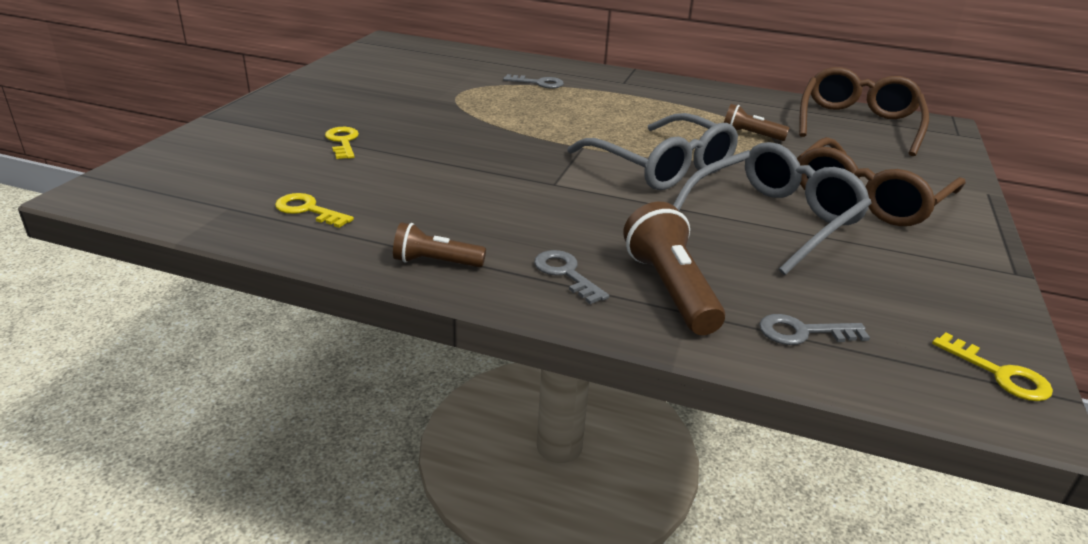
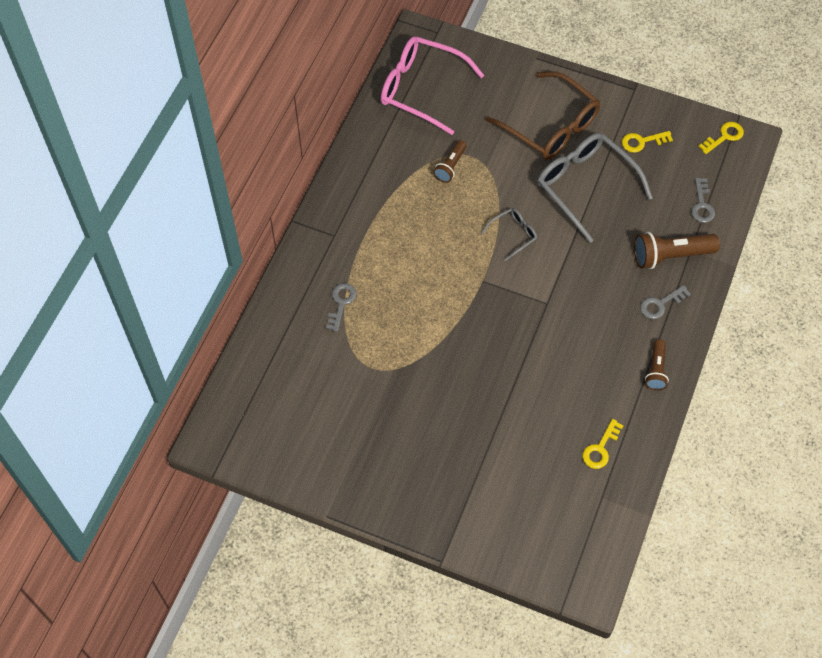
camera: 85 degrees left, 30 degrees up
yellow key [325,127,359,159] -> yellow key moved to [622,131,673,153]
grey glasses [567,113,738,190] -> grey glasses [481,208,537,261], size x0.48
brown glasses [799,67,929,156] -> pink glasses [381,37,484,135]

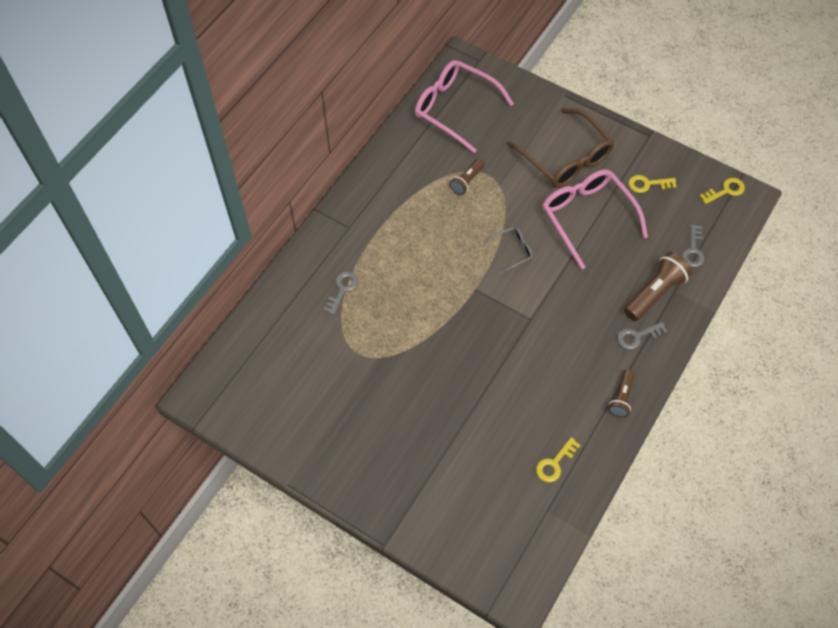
camera: 10 degrees right, 0 degrees up
grey glasses [537,133,653,243] -> pink glasses [542,169,648,270]
brown flashlight [634,232,720,269] -> brown flashlight turned 135 degrees clockwise [624,252,693,321]

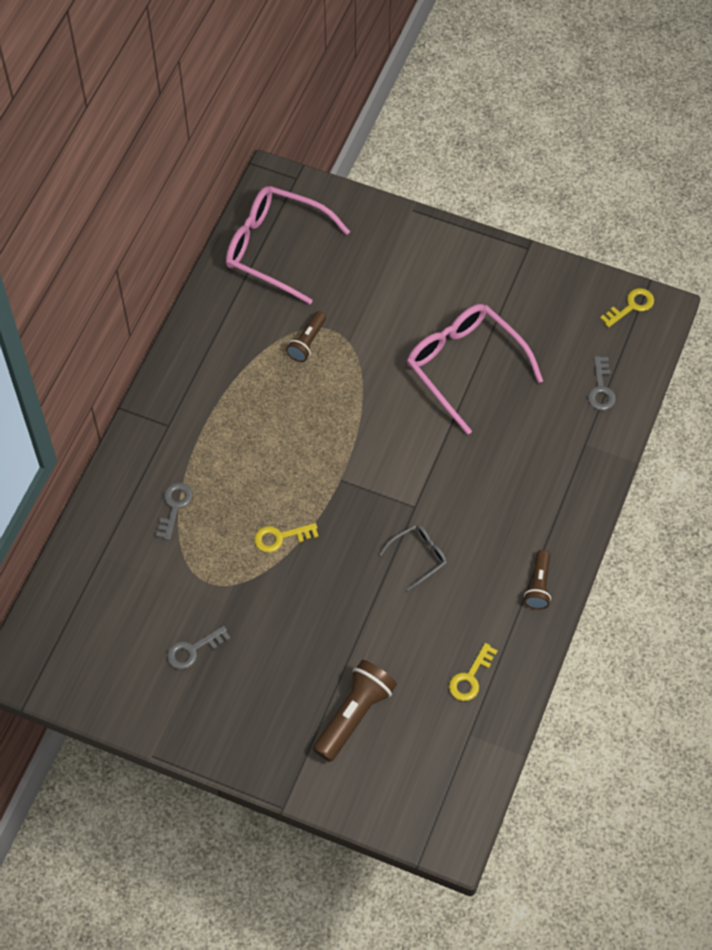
camera: 10 degrees left, 0 degrees up
grey glasses [483,227,533,274] -> grey glasses moved to [379,524,447,591]
brown glasses [507,108,614,188] -> none
grey key [617,322,668,350] -> grey key moved to [167,626,231,669]
brown flashlight [624,252,693,321] -> brown flashlight moved to [313,660,397,762]
yellow key [629,175,677,193] -> yellow key moved to [254,523,318,552]

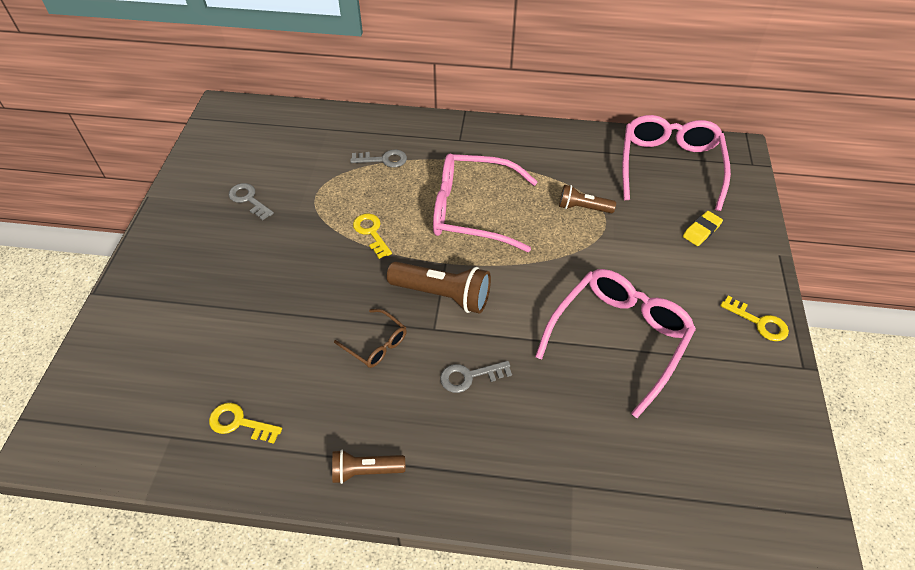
camera: 75 degrees right, 10 degrees down
brown flashlight [313,660,397,762] -> brown flashlight moved to [387,262,491,314]
grey glasses [379,524,447,591] -> brown glasses [334,309,407,368]
grey key [588,356,616,410] -> grey key moved to [440,361,512,393]
yellow key [600,288,654,328] -> yellow key moved to [720,296,789,341]
none -> pink glasses [433,153,538,252]
none -> yellow eraser [683,211,723,246]

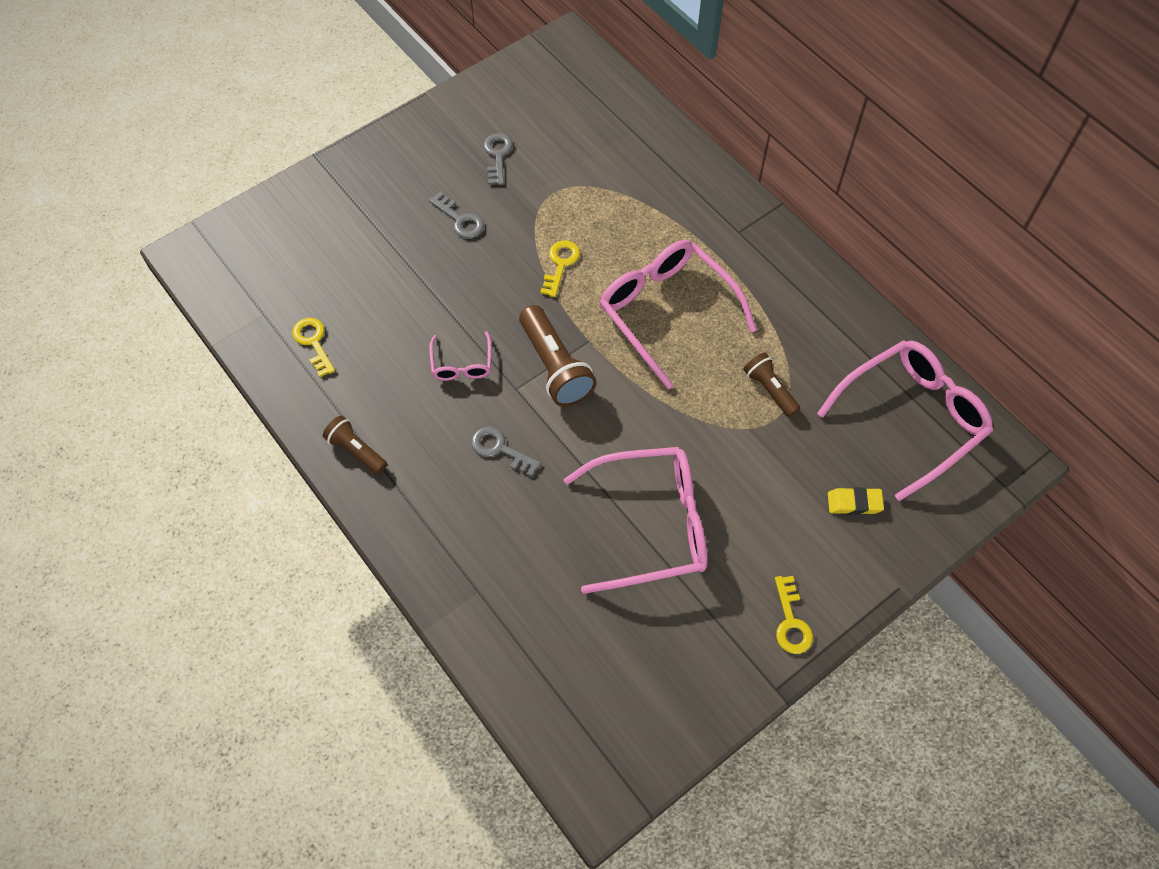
camera: 45 degrees right, 10 degrees up
brown glasses [334,309,407,368] -> pink glasses [429,331,491,381]
grey key [350,149,407,168] -> grey key moved to [429,192,484,238]

